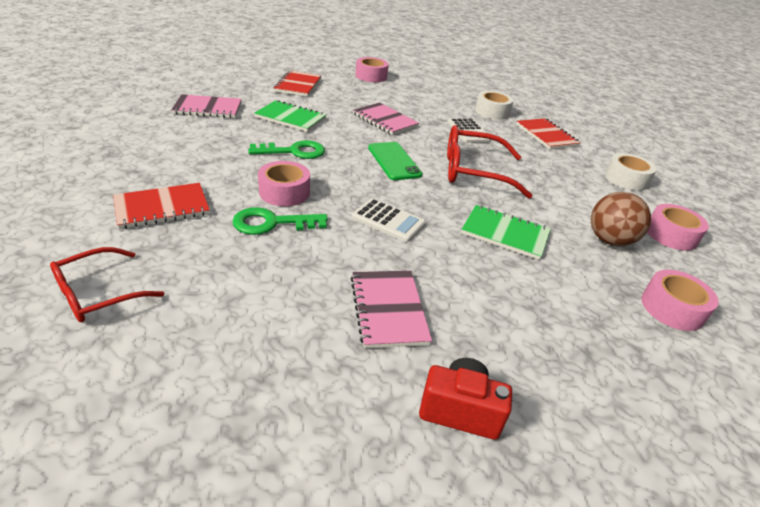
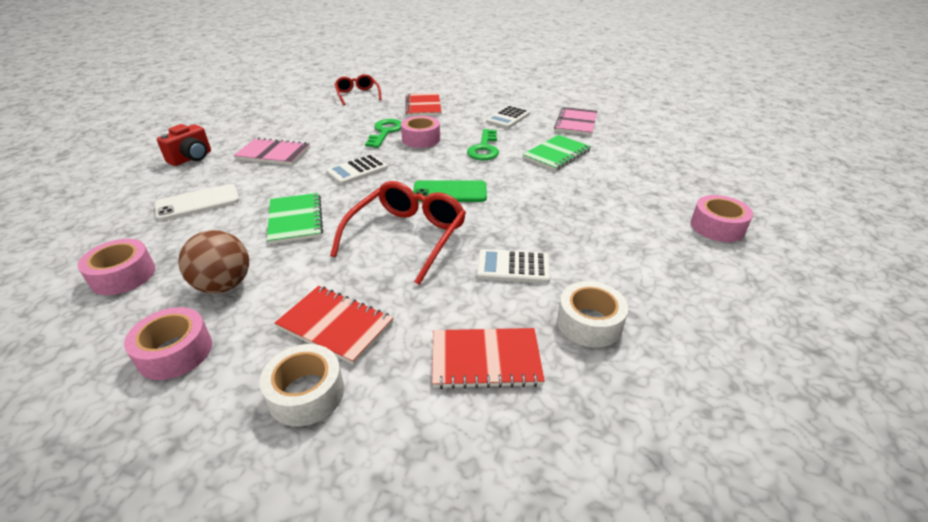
camera: 115 degrees right, 0 degrees up
red notebook [274,70,321,97] -> red notebook moved to [274,286,393,365]
pink notebook [353,103,419,135] -> none
green notebook [461,205,551,260] -> green notebook turned 60 degrees counterclockwise [267,193,323,244]
none -> white phone [155,184,240,221]
none -> white calculator [486,106,530,129]

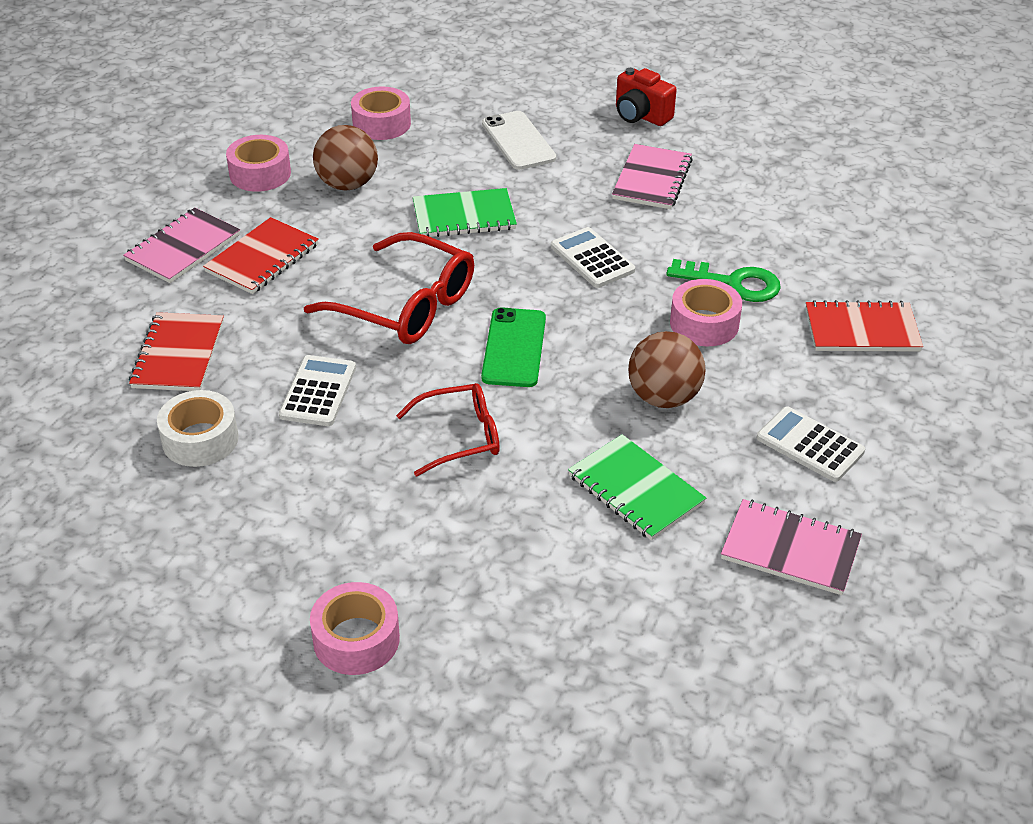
camera: 95 degrees right, 5 degrees up
white tape [259,344,344,426] -> pink notebook [123,208,240,283]
red glasses [335,74,382,105] -> red glasses moved to [396,383,500,476]
green key [467,129,499,160] -> brown ball [628,331,706,408]

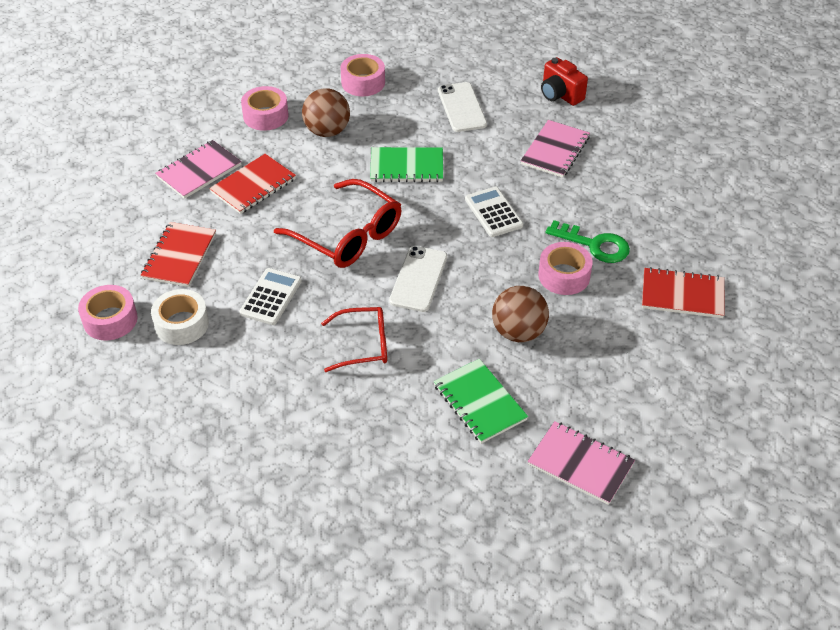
camera: 10 degrees right, 5 degrees up
pink tape [310,582,400,675] -> pink tape moved to [78,285,138,341]
green phone [481,307,546,387] -> white phone [389,246,447,312]
white calculator [757,406,865,482] -> none

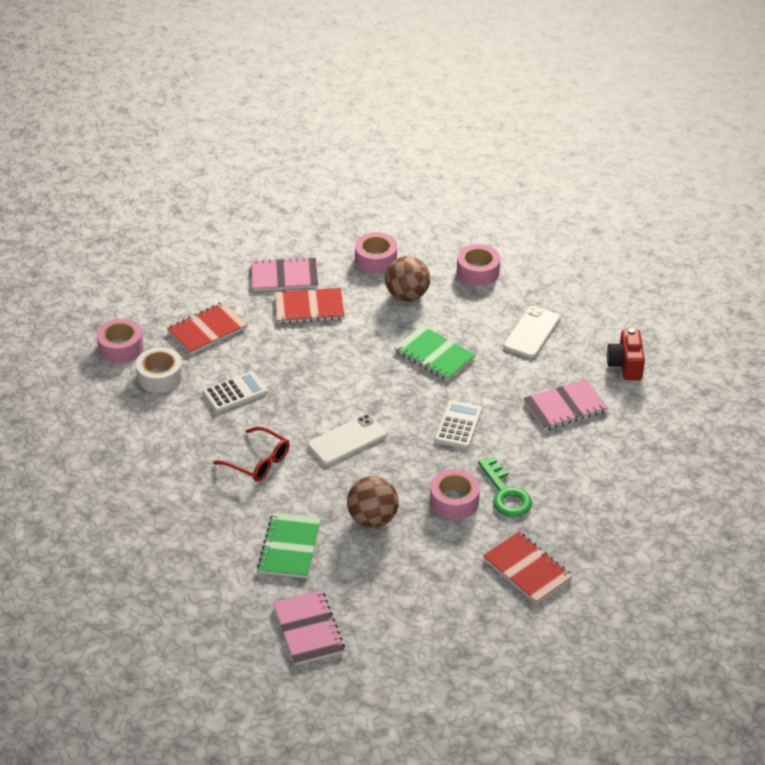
camera: 40 degrees right, 5 degrees down
red glasses [274,179,401,268] -> none

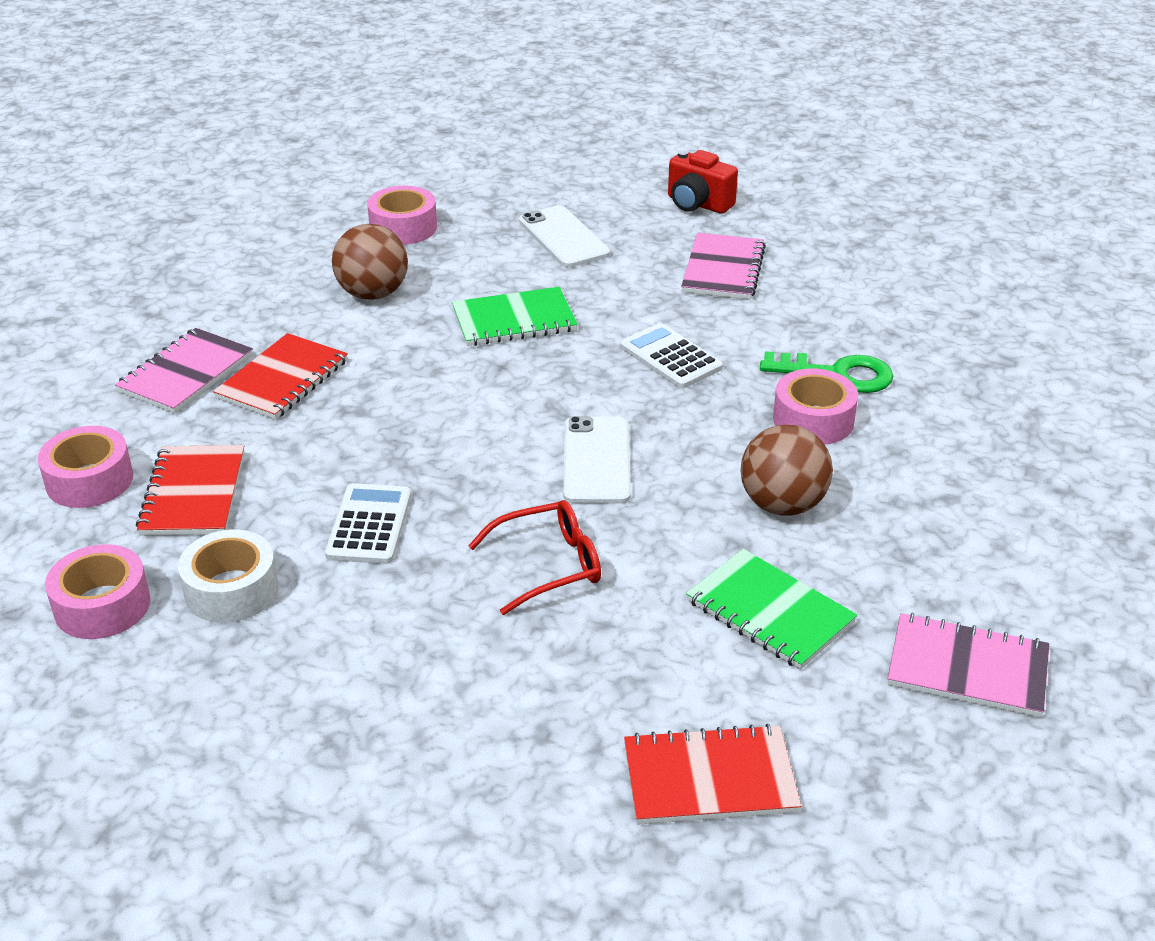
camera: 55 degrees left, 5 degrees down
pink tape [355,232,397,274] -> pink tape moved to [38,426,133,508]
red notebook [483,532,573,604] -> red notebook moved to [624,724,801,825]

